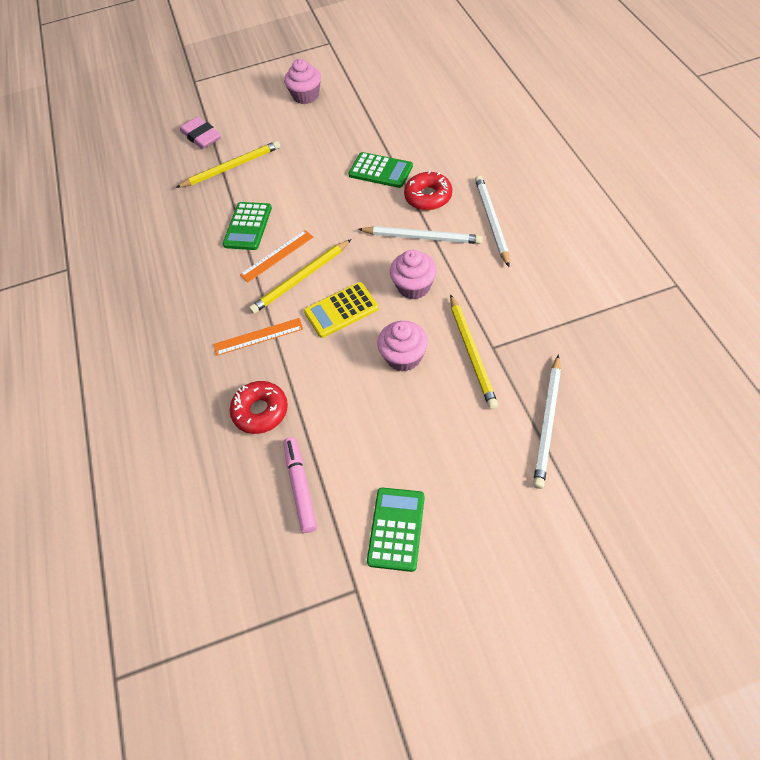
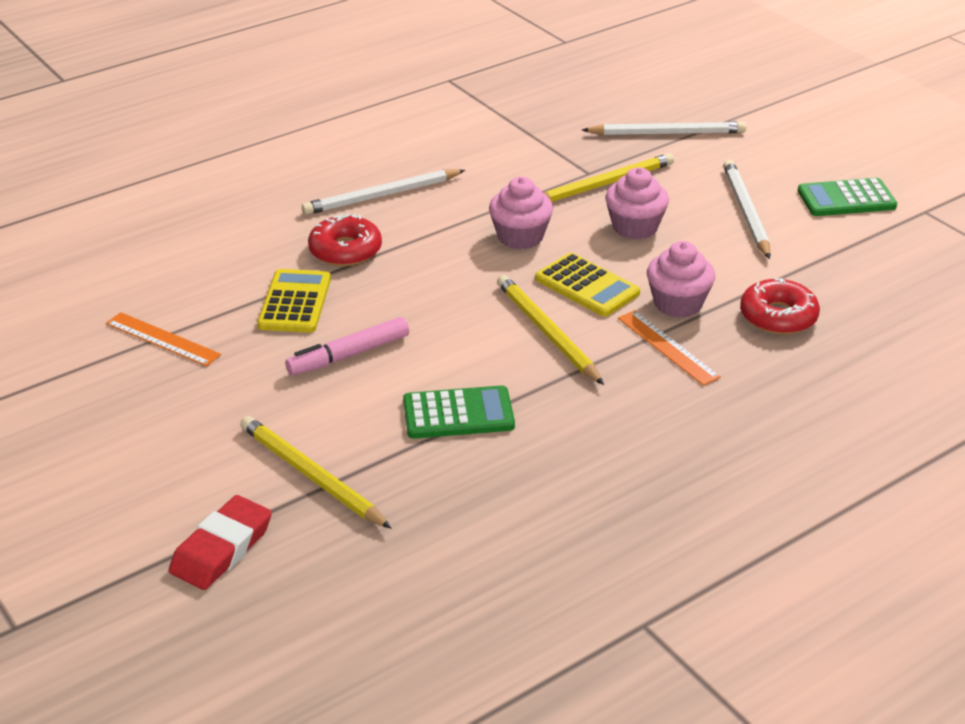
camera: 115 degrees left, 20 degrees down
pink eraser [180,117,221,149] -> red eraser [169,495,272,590]
orange ruler [240,230,313,282] -> orange ruler moved to [106,312,221,366]
yellow pencil [249,239,351,314] -> yellow pencil turned 150 degrees counterclockwise [497,275,604,385]
pink cupcake [284,59,321,104] -> pink cupcake moved to [647,241,715,318]
pink marker [284,437,317,533] -> pink marker moved to [285,317,409,375]
green calculator [348,152,413,188] -> yellow calculator [257,269,331,333]
white pencil [358,226,483,244] -> white pencil moved to [723,160,771,259]

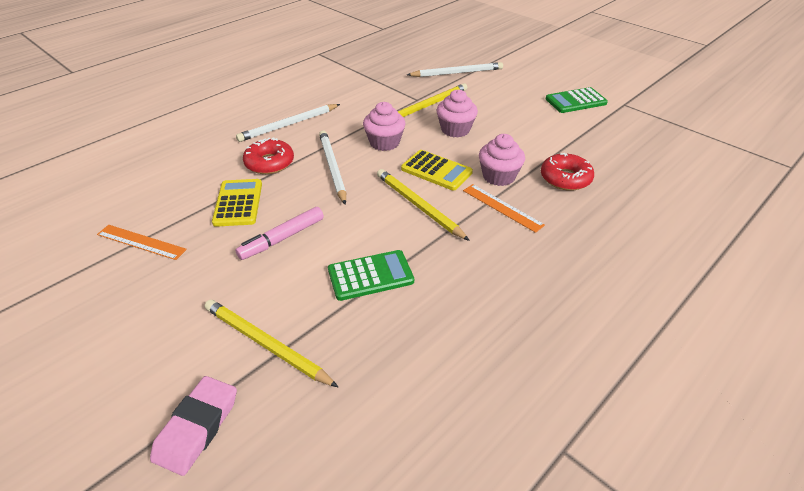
camera: 10 degrees left, 5 degrees up
red eraser [169,495,272,590] -> pink eraser [150,376,237,476]
white pencil [723,160,771,259] -> white pencil moved to [319,130,346,205]

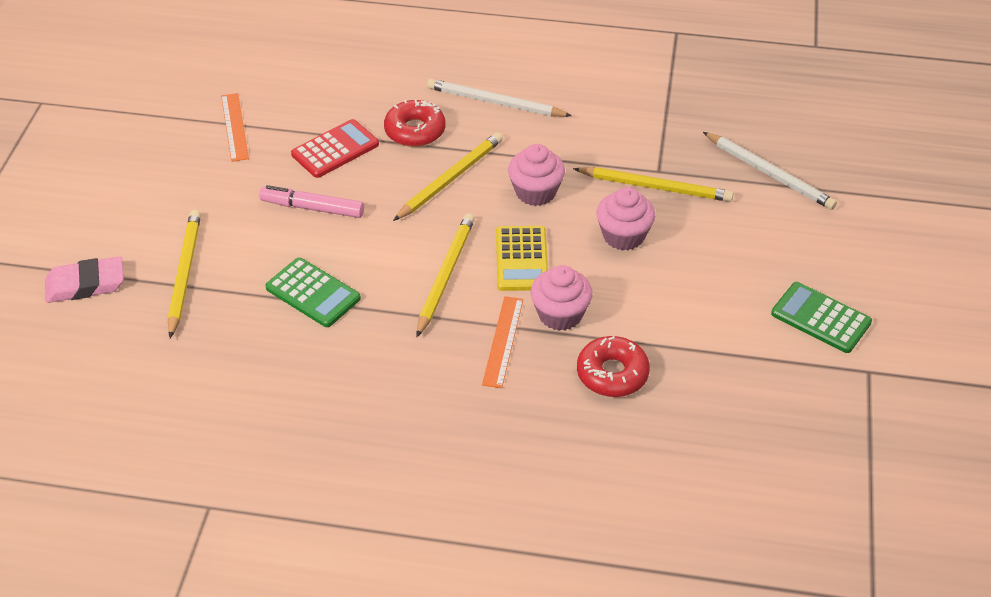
camera: 55 degrees right, 5 degrees up
yellow calculator [212,179,262,227] -> red calculator [291,119,379,178]
white pencil [319,130,346,205] -> yellow pencil [393,132,503,221]

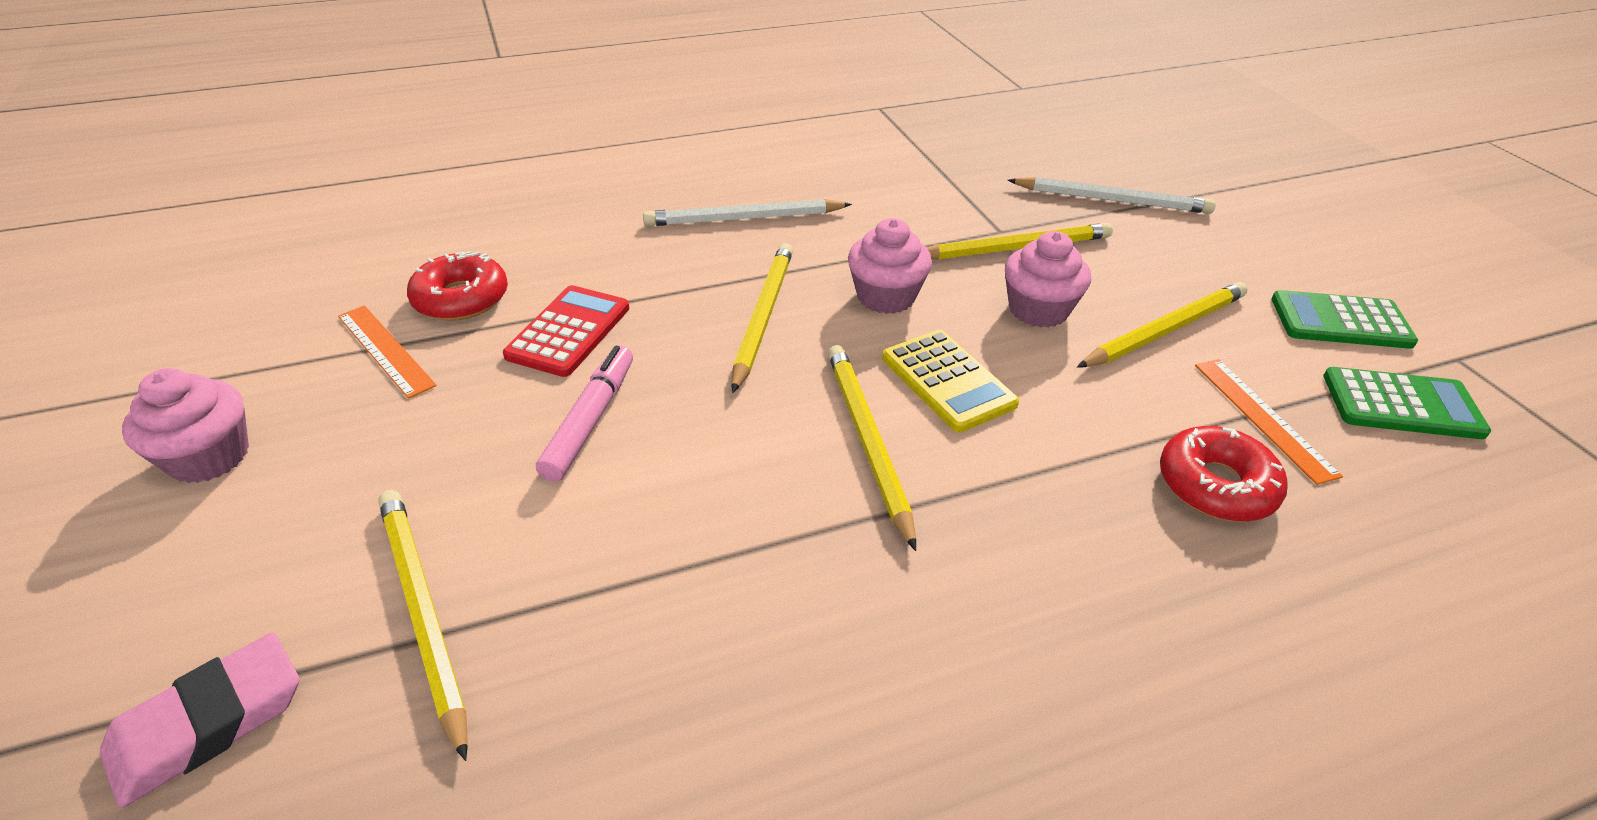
camera: 30 degrees left, 5 degrees down
pink marker [259,185,364,218] -> pink marker turned 120 degrees clockwise [536,346,633,482]
green calculator [265,258,361,327] -> green calculator moved to [1323,367,1491,439]
red donut [384,100,446,147] -> red donut moved to [407,251,508,321]
orange ruler [482,296,523,388] -> orange ruler moved to [1195,359,1343,485]
pink cupcake [531,265,593,331] -> pink cupcake moved to [122,368,249,483]
none -> yellow pencil [1077,282,1248,368]

